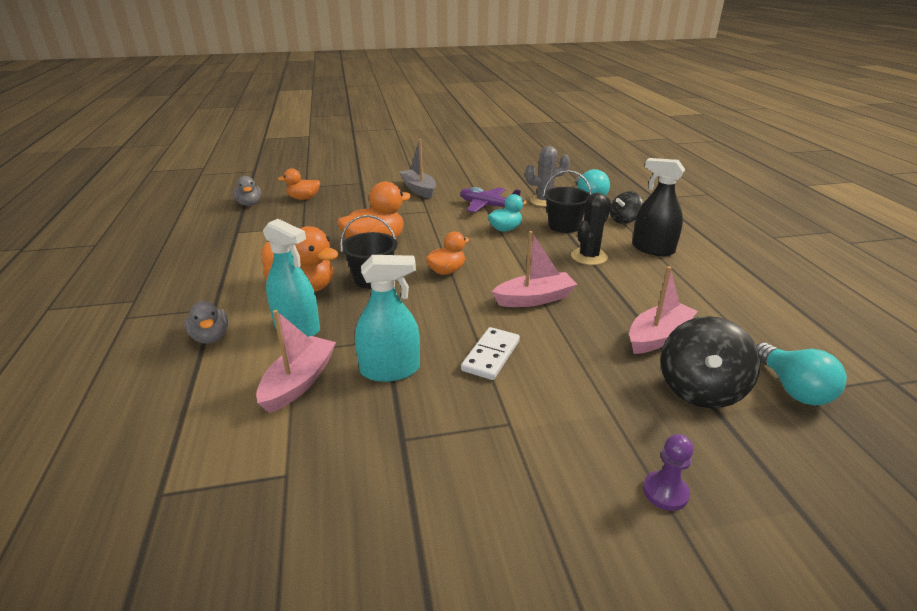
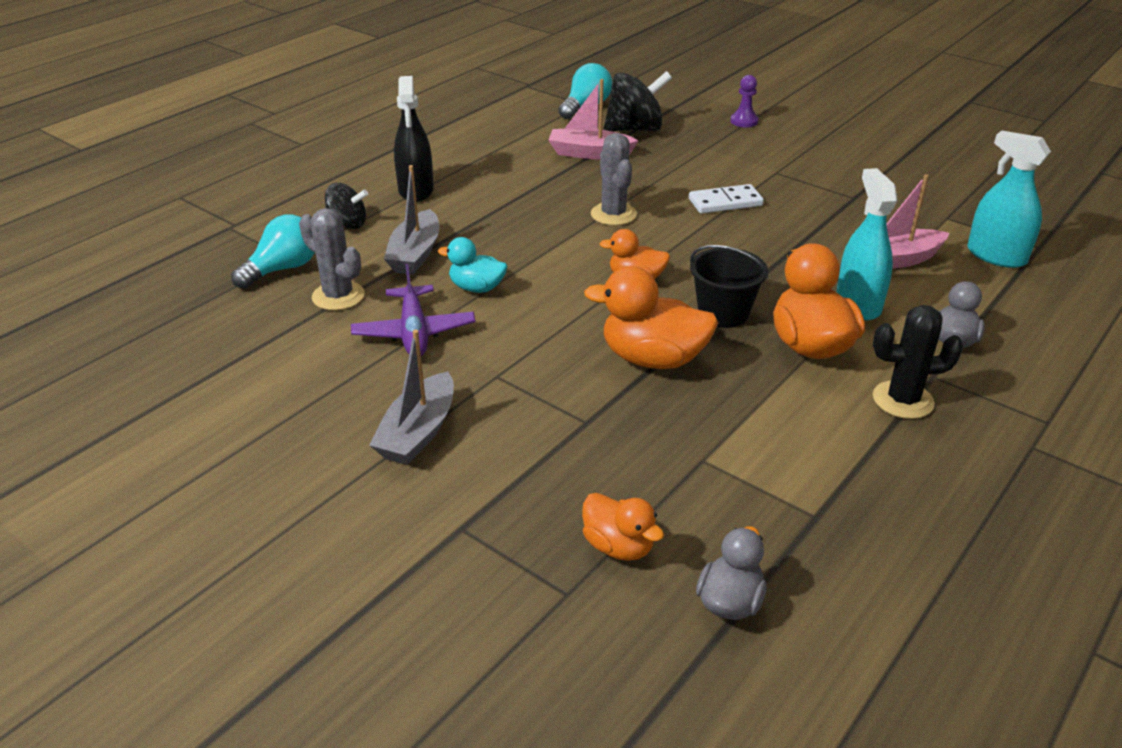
camera: 130 degrees left, 5 degrees up
turquoise spray bottle [355,255,420,382] -> turquoise spray bottle moved to [967,130,1051,268]
pink boat [492,231,577,307] -> grey cactus [591,133,637,226]
black bucket [543,170,592,233] -> grey boat [384,165,439,275]
black cactus [571,193,611,265] -> black cactus moved to [873,305,963,419]

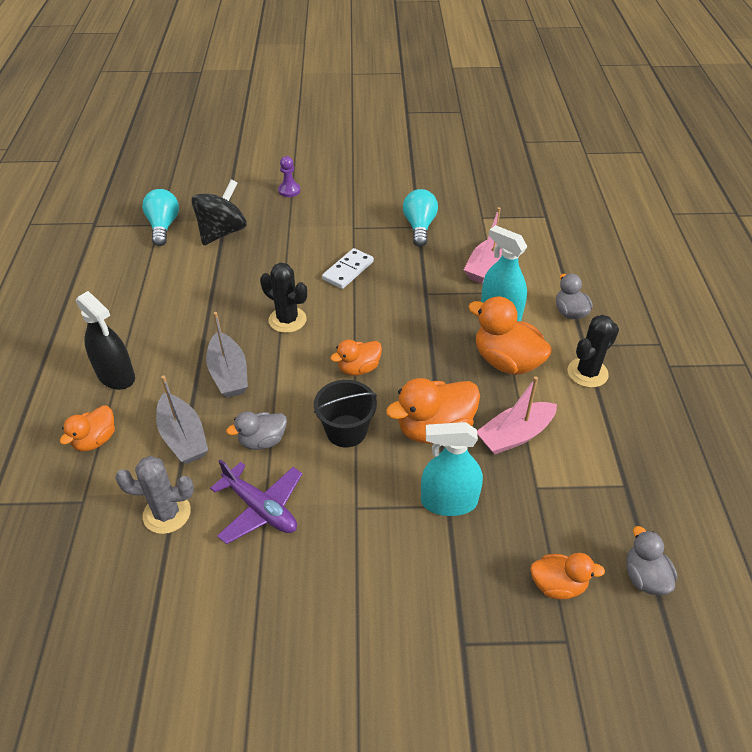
camera: 40 degrees left, 10 degrees up
turquoise light bulb [231,215,315,289] -> turquoise light bulb moved to [403,189,438,247]
black spinning top [325,183,368,229] -> orange duck [60,405,115,451]
grey boat [369,330,454,465] -> grey boat moved to [206,312,248,398]
turquoise duck [438,237,507,293] -> grey duck [226,411,287,450]
pink boat [549,79,639,159] -> pink boat moved to [477,376,557,455]
grey cactus [591,133,637,226] -> black cactus [260,263,307,333]
black bucket [690,245,768,328] -> black bucket moved to [314,380,377,447]
turquoise spray bottle [967,130,1051,268] -> turquoise spray bottle moved to [421,422,483,516]

